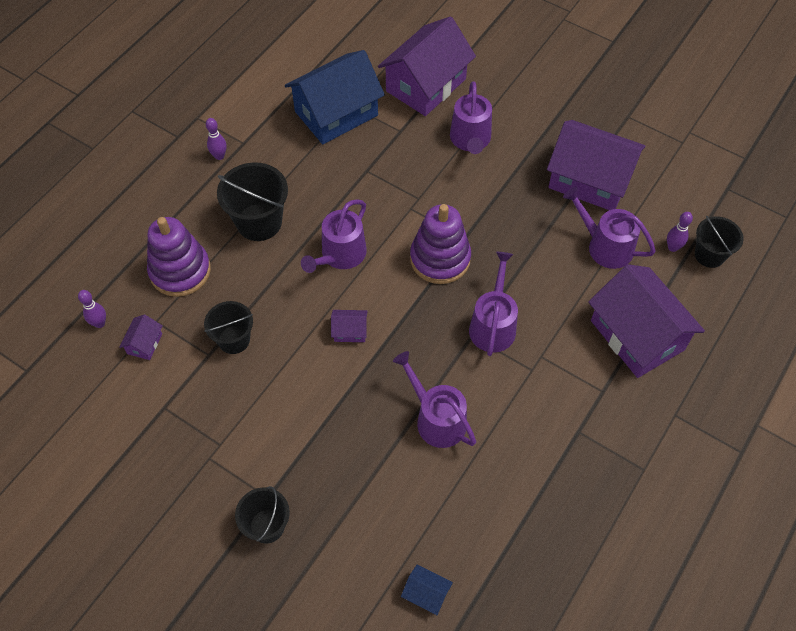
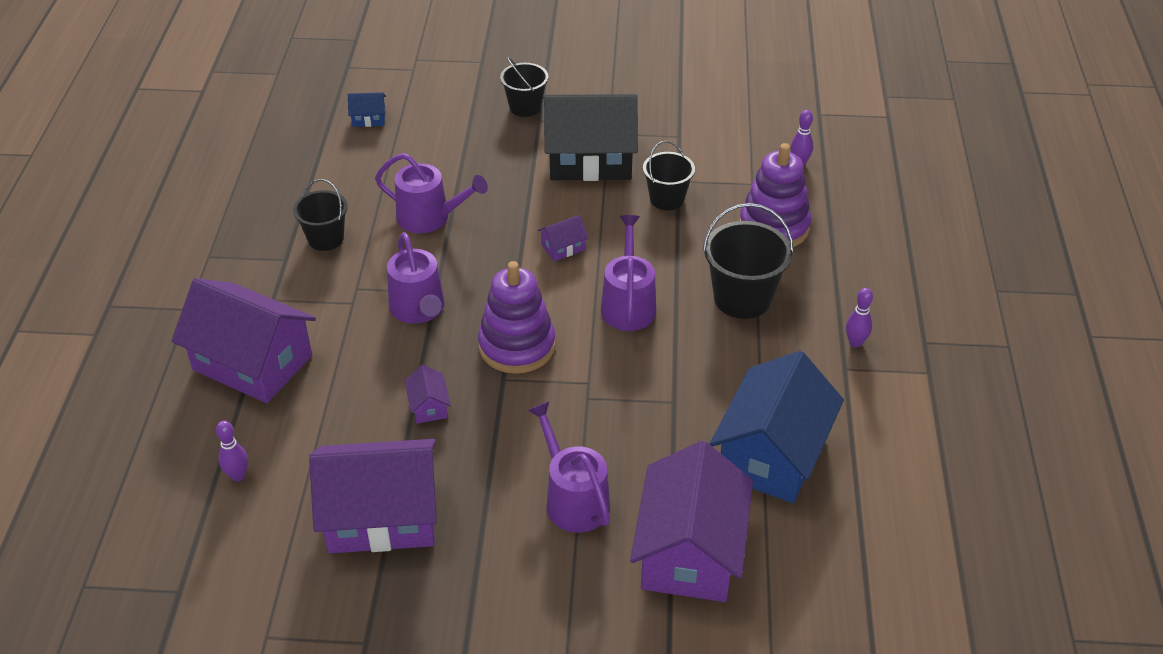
camera: 150 degrees right, 15 degrees down
purple house [119,314,163,360] -> purple house moved to [405,365,451,423]
purple watering can [563,187,656,269] -> none
black bucket [695,216,744,268] -> black bucket moved to [293,179,348,251]
none -> black house [544,94,638,181]

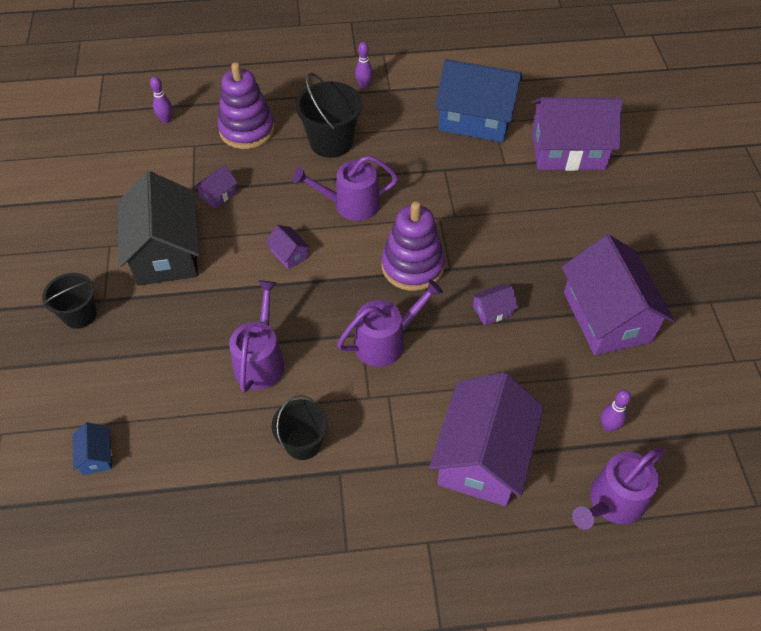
camera: 100 degrees left, 10 degrees up
purple watering can [528,401,610,533] -> purple watering can moved to [572,447,665,530]
black bucket [643,141,695,210] -> purple house [194,166,238,208]

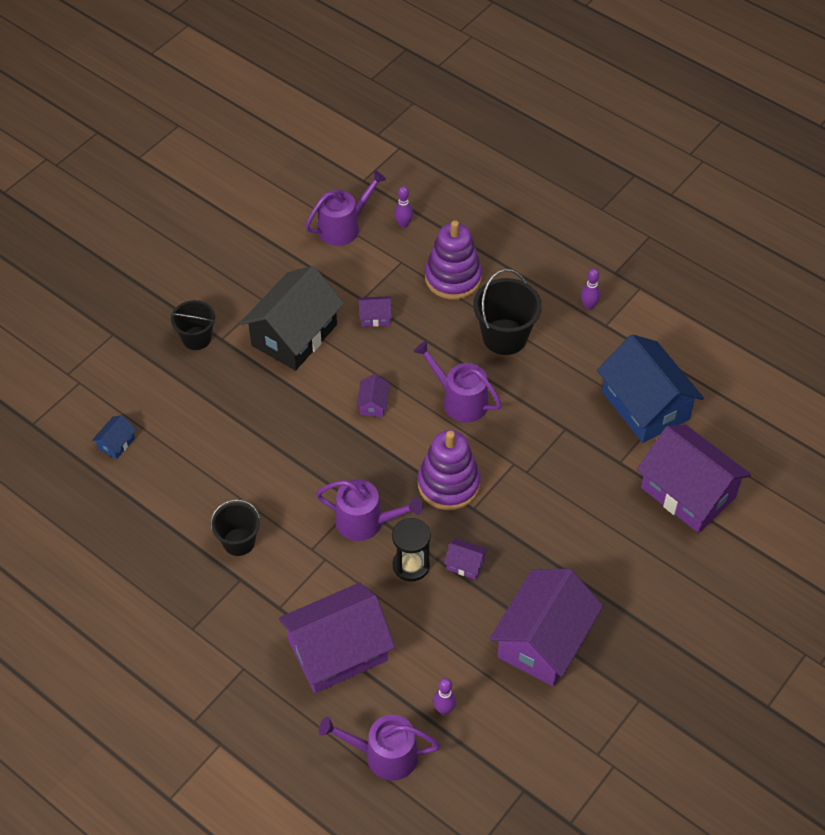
camera: 45 degrees right, 0 degrees up
purple watering can [229,281,285,393] -> purple watering can moved to [305,170,387,246]
none -> black hourglass [392,518,431,582]

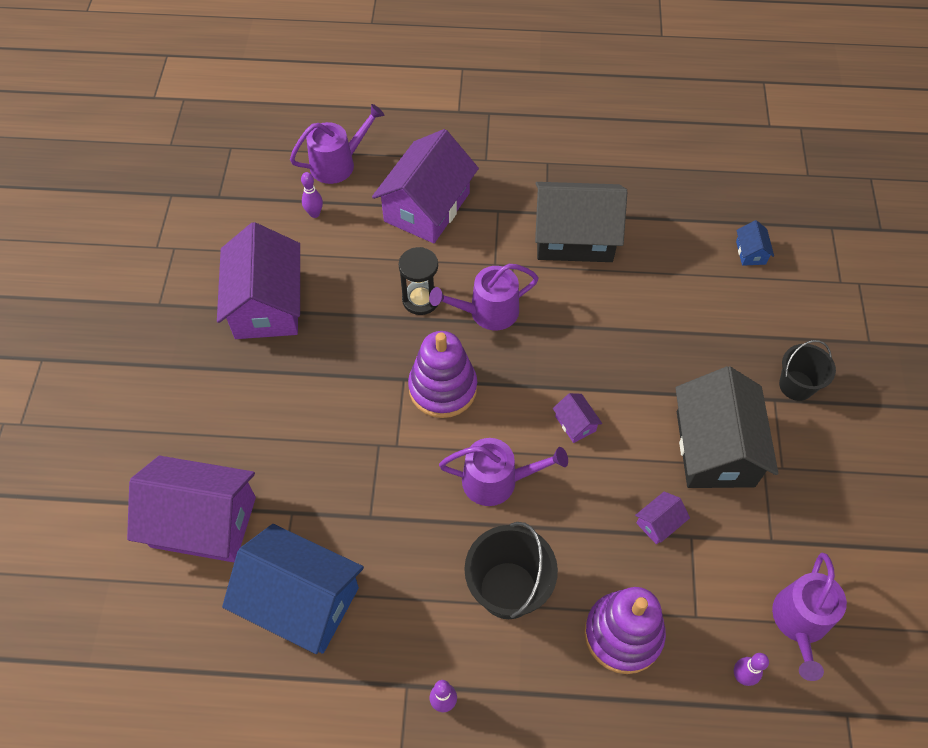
camera: 145 degrees right, 5 degrees up
black bucket [211,499,260,556] -> black house [535,182,627,262]
purple house [444,538,488,580] -> none

